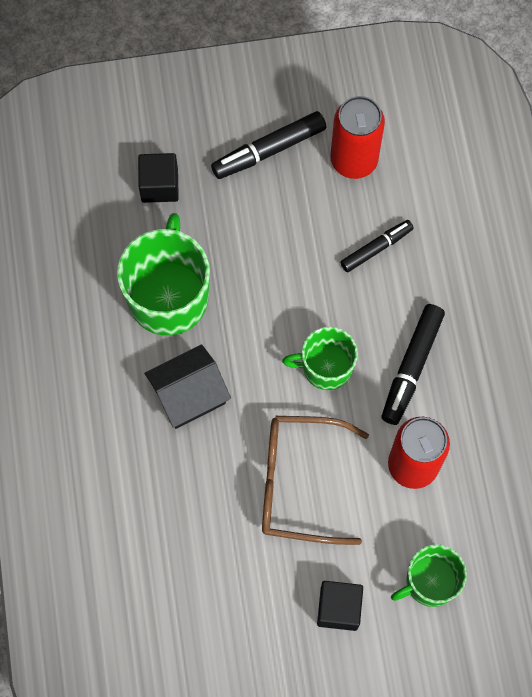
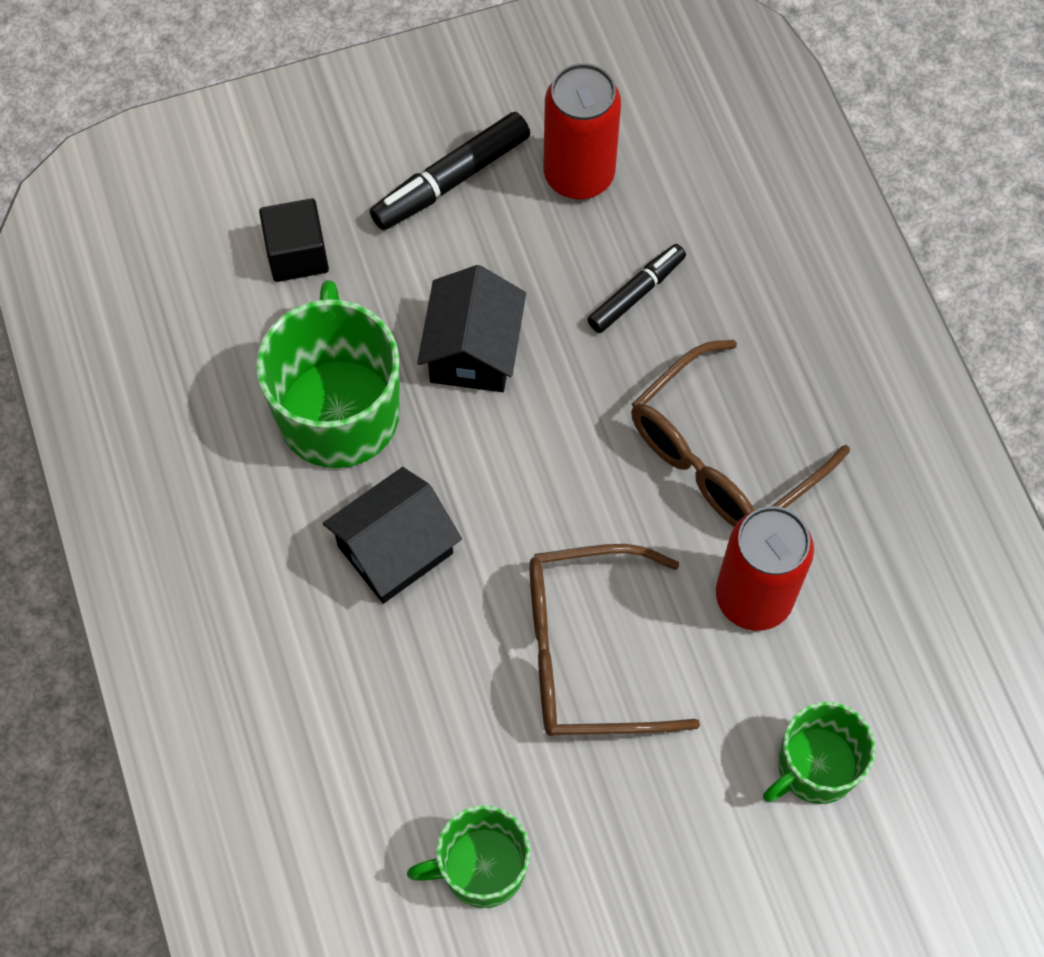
camera: 10 degrees left, 5 degrees down
green mug [282,327,358,390] -> green mug moved to [407,805,530,908]
black cube [317,581,363,631] -> none
black marker [382,304,445,425] -> brown glasses [631,340,850,527]
none -> black house [417,265,526,392]

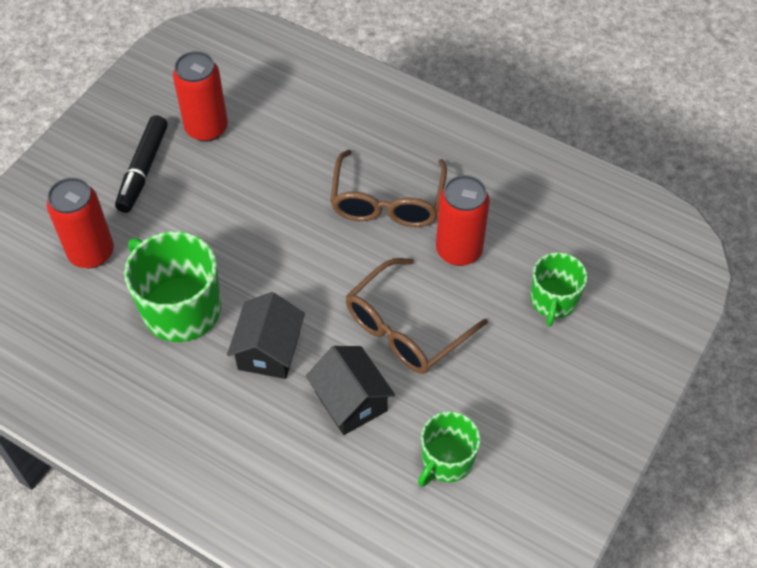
camera: 40 degrees left, 10 degrees down
black cube [259,198,329,282] -> red can [47,177,114,268]
black house [417,265,526,392] -> black house moved to [306,346,395,435]
black marker [587,244,686,333] -> none

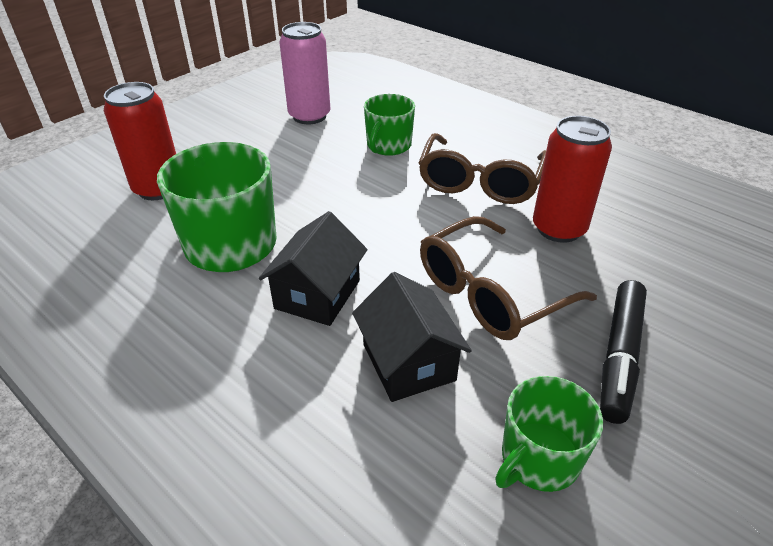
camera: 10 degrees right, 15 degrees down
black marker [115,115,168,213] -> black marker moved to [600,280,647,424]
red can [173,51,228,142] -> pink can [279,22,330,124]
green mug [531,252,587,327] -> green mug moved to [364,94,415,156]

